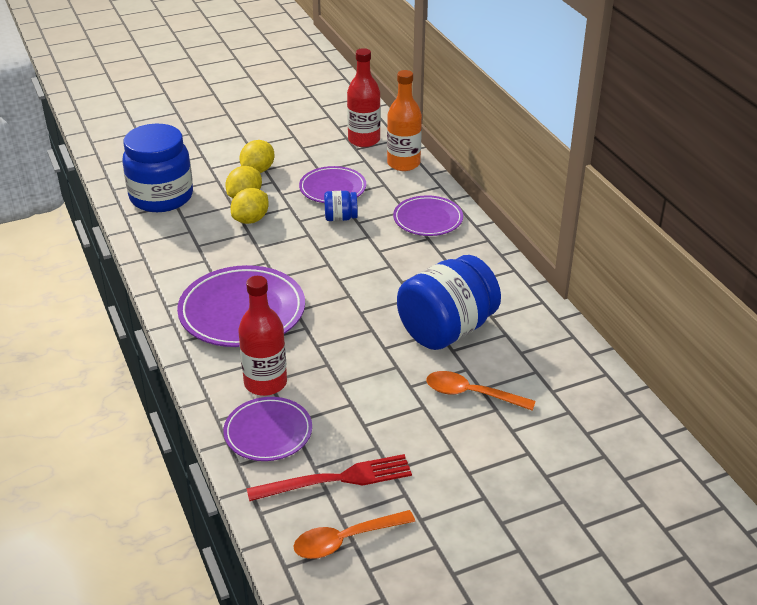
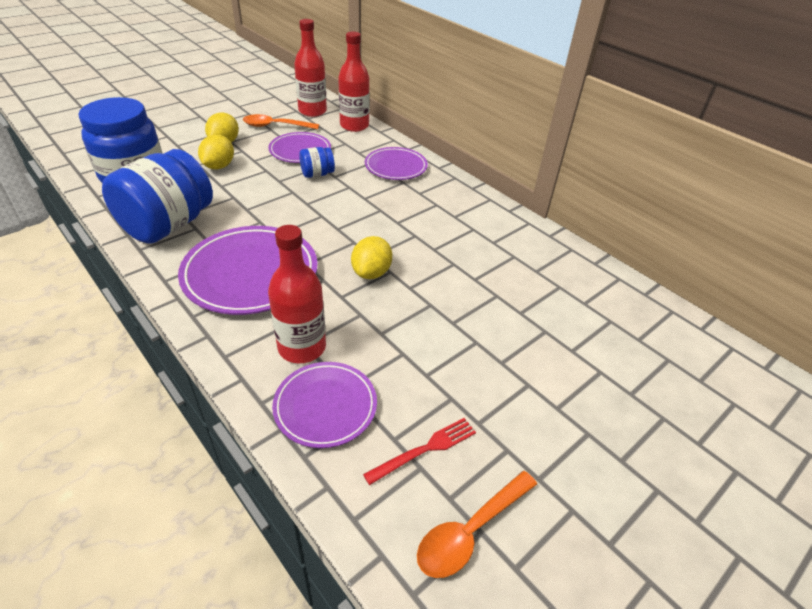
camera: 20 degrees left, 5 degrees up
yellow lemon [231,188,269,224] -> yellow lemon moved to [351,236,392,279]
red fork [246,454,412,501] -> red fork [363,418,476,485], size x0.64
orange bottle [387,70,422,171] -> red bottle [338,31,370,132]
blue jar [397,255,501,350] -> blue jar moved to [102,149,213,244]
orange spoon [426,371,536,411] -> orange spoon moved to [243,114,319,129]

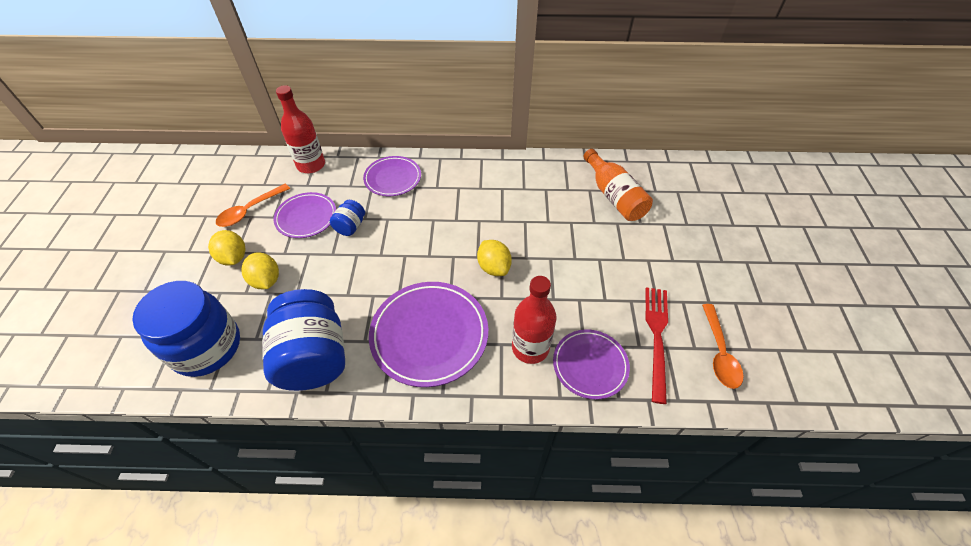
camera: 45 degrees left, 10 degrees up
red bottle [294,19,327,117] -> none
red fork [363,418,476,485] -> red fork [646,287,668,404], size x1.56
none -> orange bottle [583,149,653,221]

